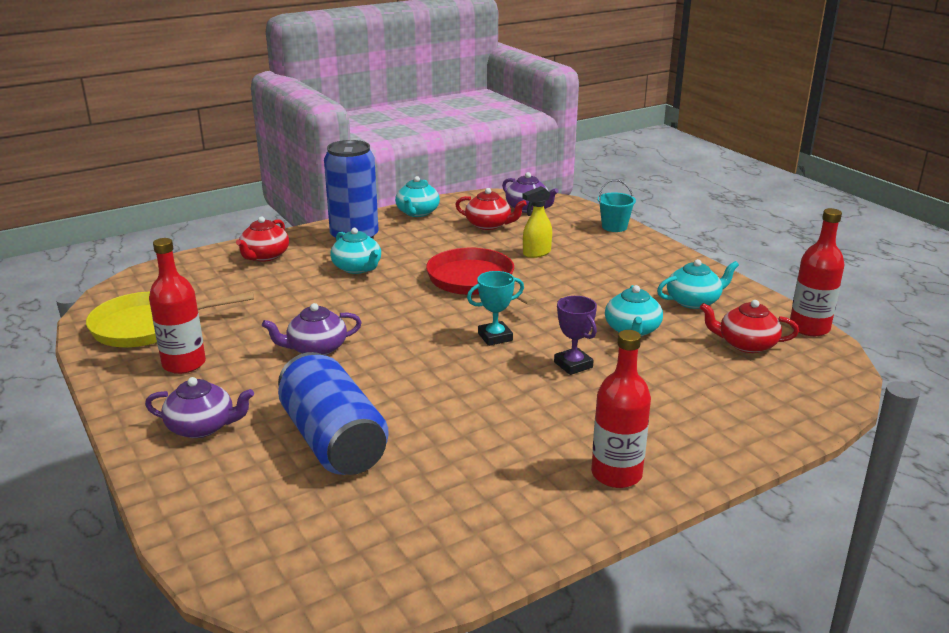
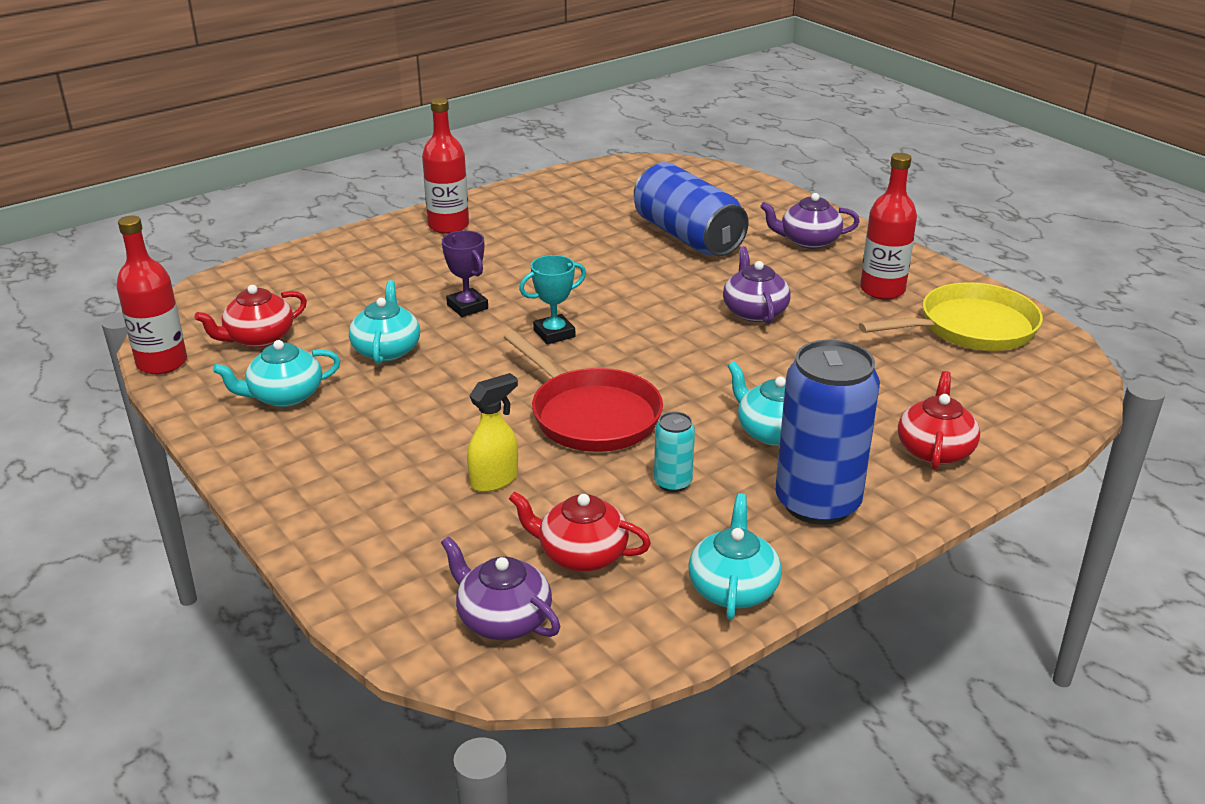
camera: 175 degrees right, 5 degrees up
purple teapot [262,303,362,356] -> purple teapot turned 75 degrees counterclockwise [723,246,791,324]
turquoise bucket [598,180,636,232] -> none
red teapot [700,300,799,353] -> red teapot turned 135 degrees clockwise [194,285,307,348]
none -> turquoise can [654,412,695,492]

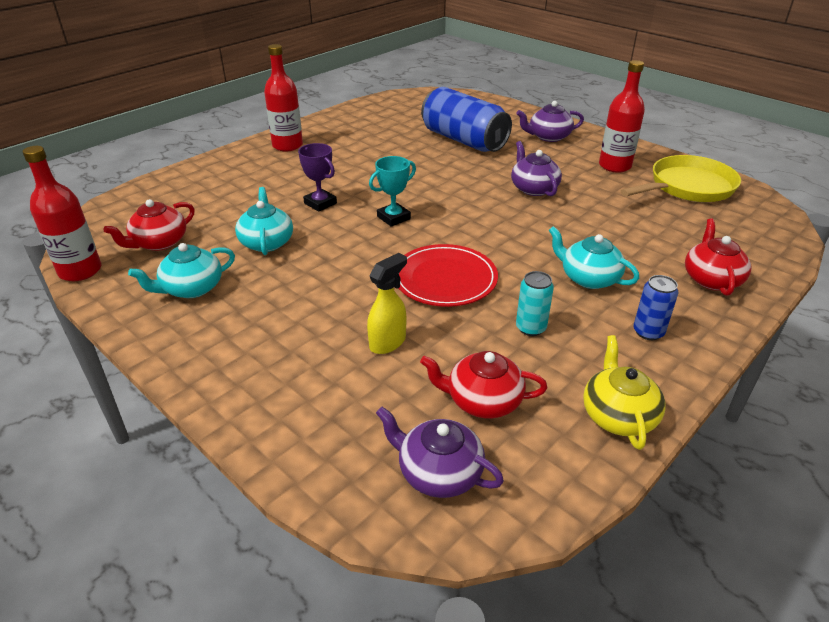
camera: 10 degrees left, 5 degrees up
red pan [504,331,663,452] -> red plate [398,244,498,307]
turquoise teapot [688,494,782,620] -> yellow teapot [583,335,666,450]
blue can [775,340,880,525] -> blue can [633,275,678,340], size x0.46

